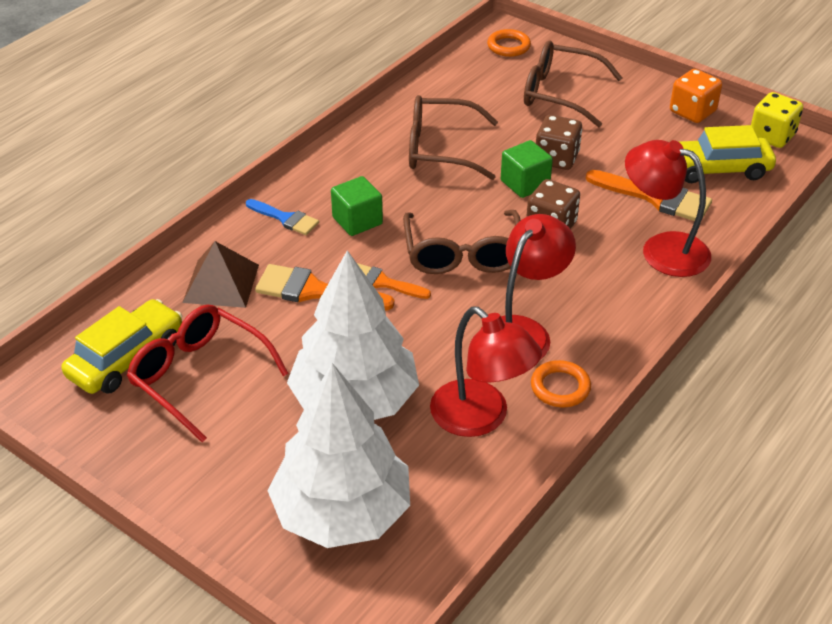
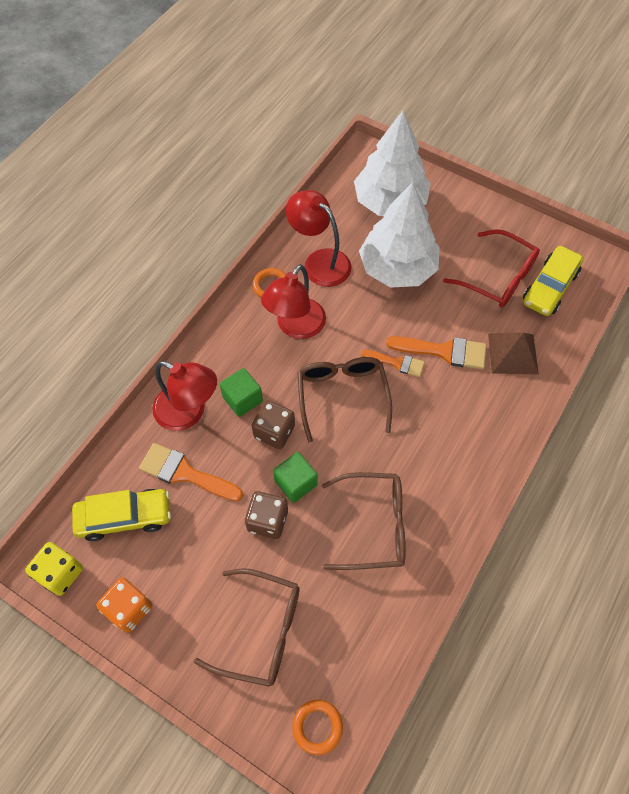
camera: 175 degrees right, 20 degrees up
blue brush [246,199,319,235] -> none
green cube [331,176,383,236] -> green cube moved to [219,368,263,417]

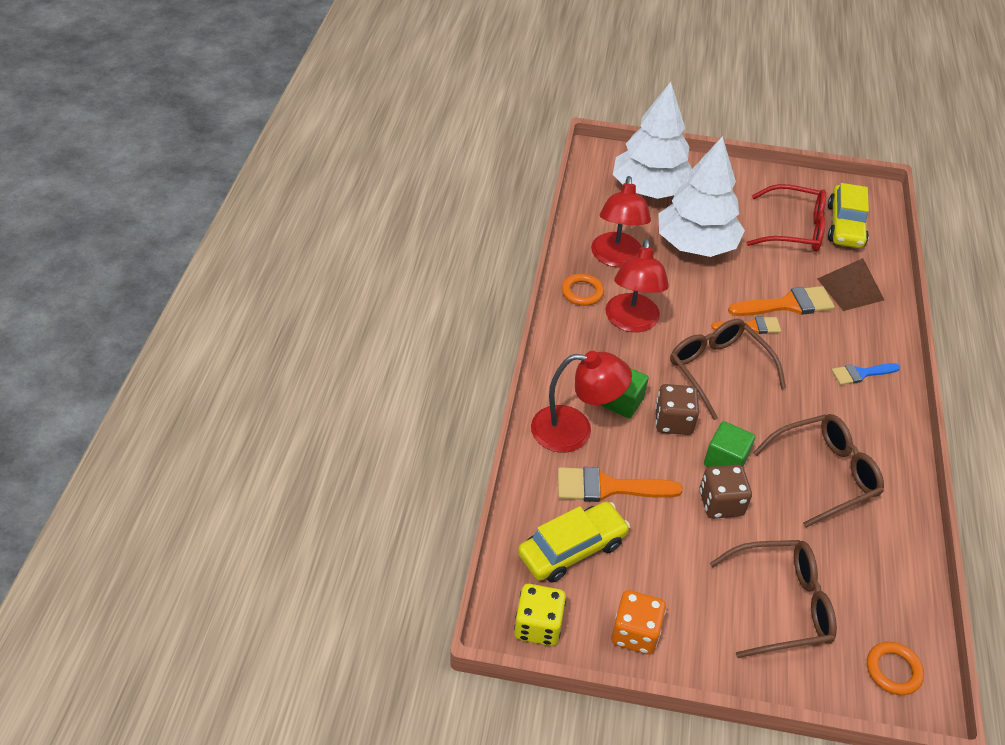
camera: 25 degrees left, 15 degrees down
red lamp [286,190,352,287] -> red lamp turned 105 degrees counterclockwise [591,176,651,267]
none -> blue brush [831,363,900,385]

